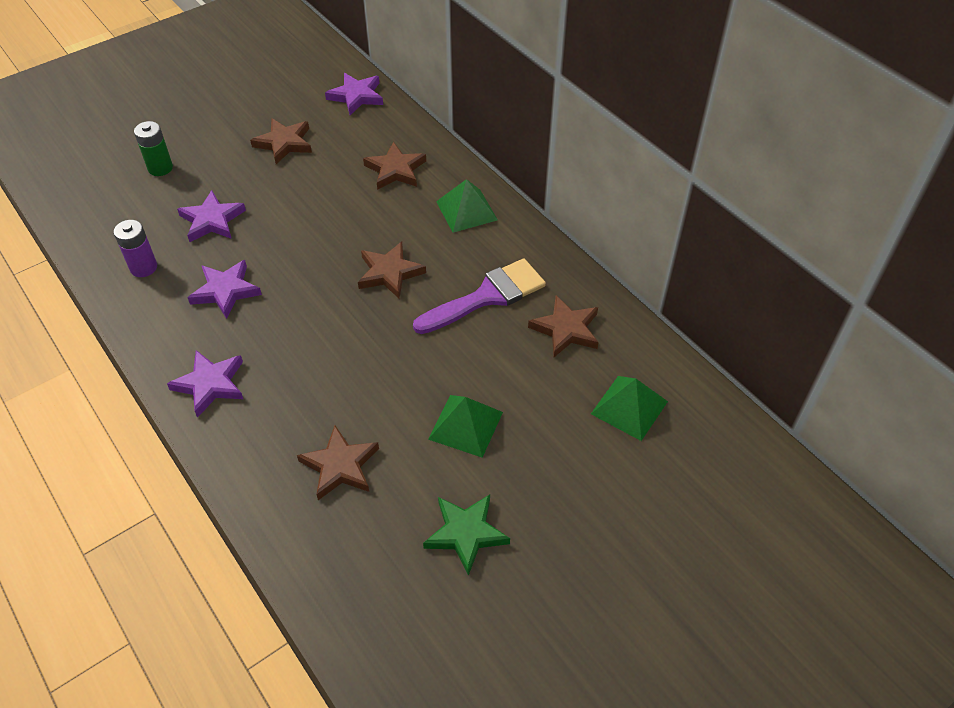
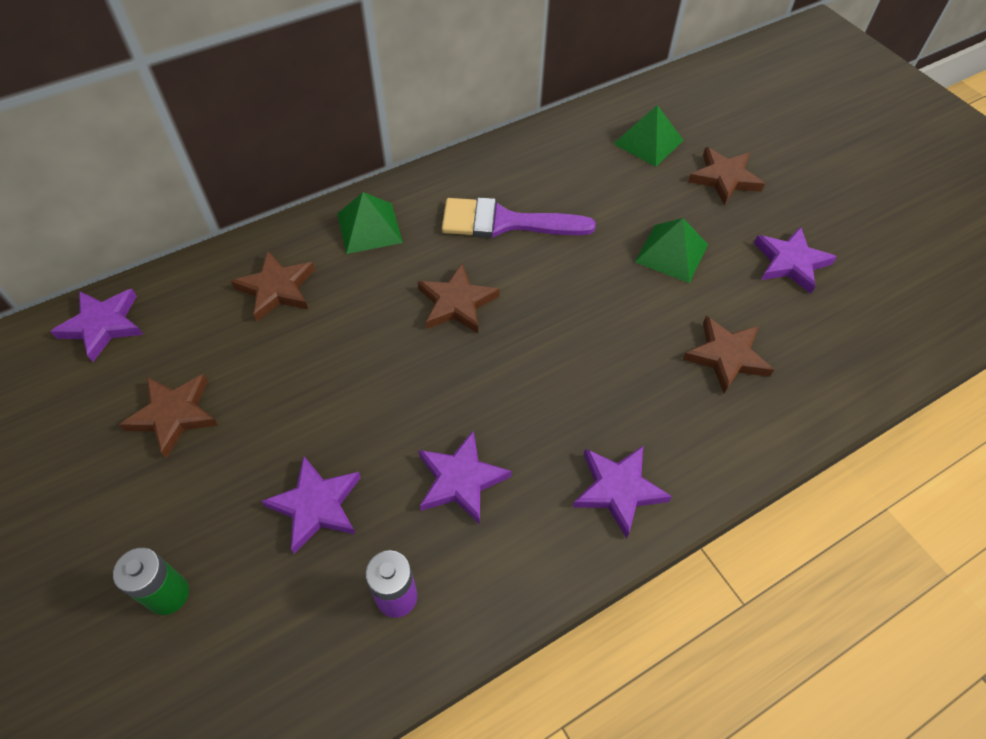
camera: 85 degrees left, 5 degrees up
purple brush [413,258,546,334] -> purple brush turned 60 degrees counterclockwise [442,197,596,238]
green star [423,495,510,576] -> purple star [754,227,837,294]
brown star [528,295,599,357] -> brown star moved to [688,147,765,205]

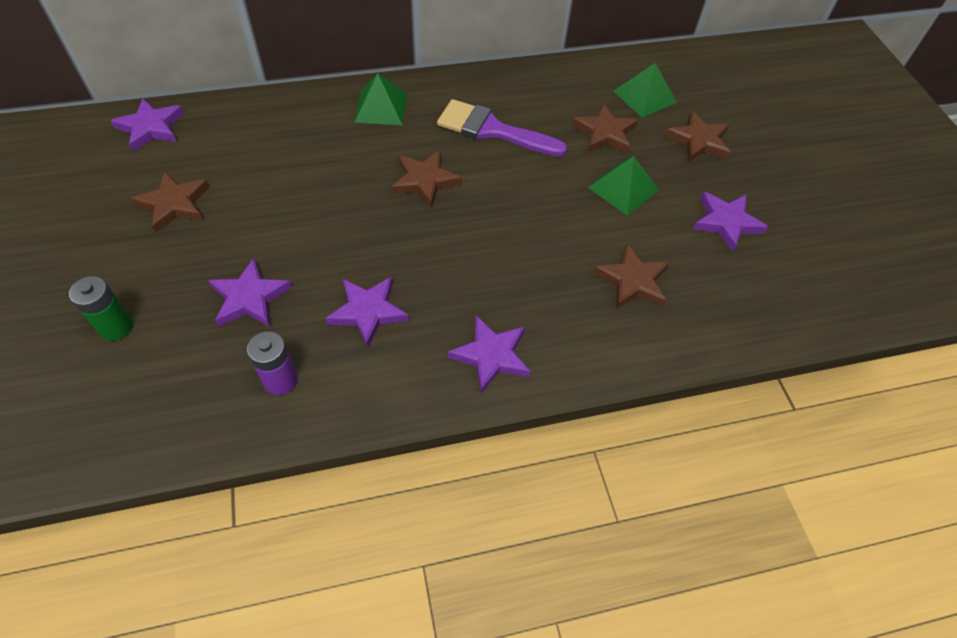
camera: 15 degrees right, 0 degrees up
brown star [231,251,315,321] -> brown star moved to [572,103,638,154]

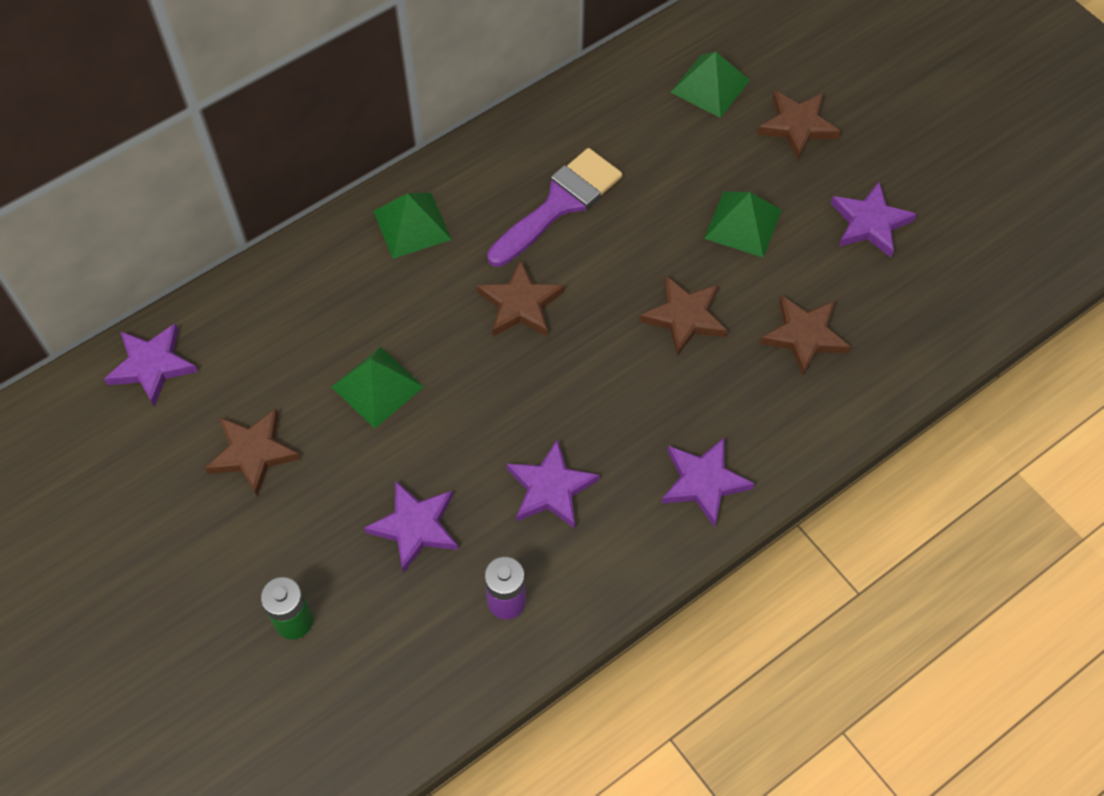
camera: 20 degrees left, 5 degrees up
purple brush [437,99,568,157] -> purple brush turned 135 degrees clockwise [487,148,623,267]
brown star [572,103,638,154] -> brown star moved to [639,276,728,357]
none -> green pyramid [332,347,424,428]

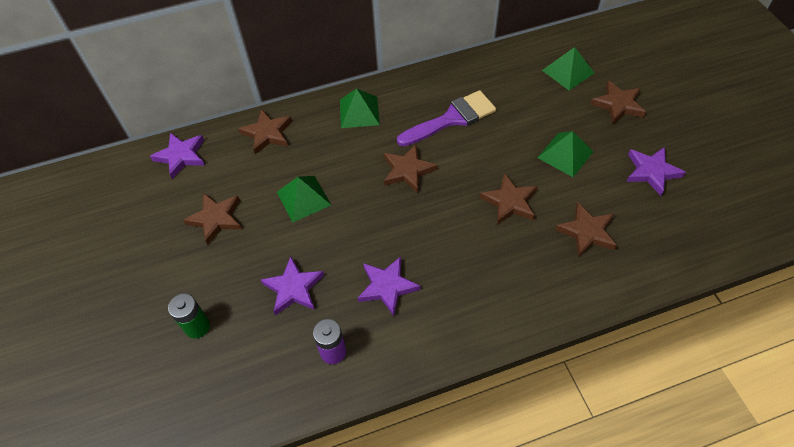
camera: 20 degrees right, 5 degrees down
purple star [661,437,755,527] -> none
none -> brown star [238,109,292,154]

